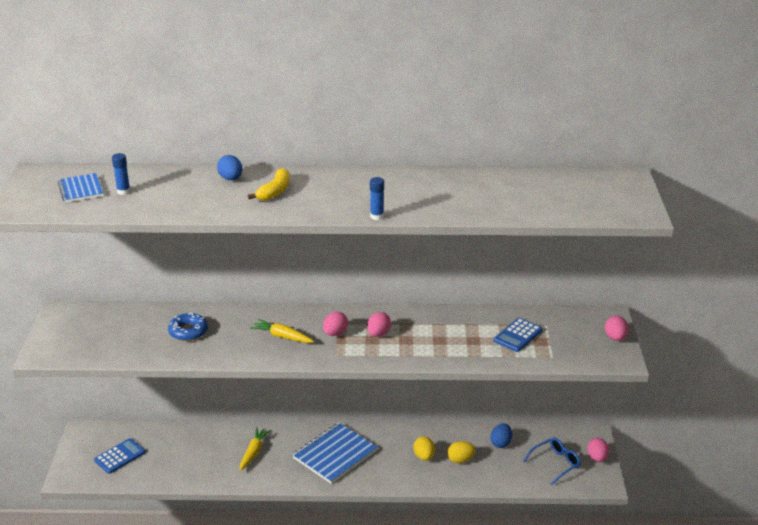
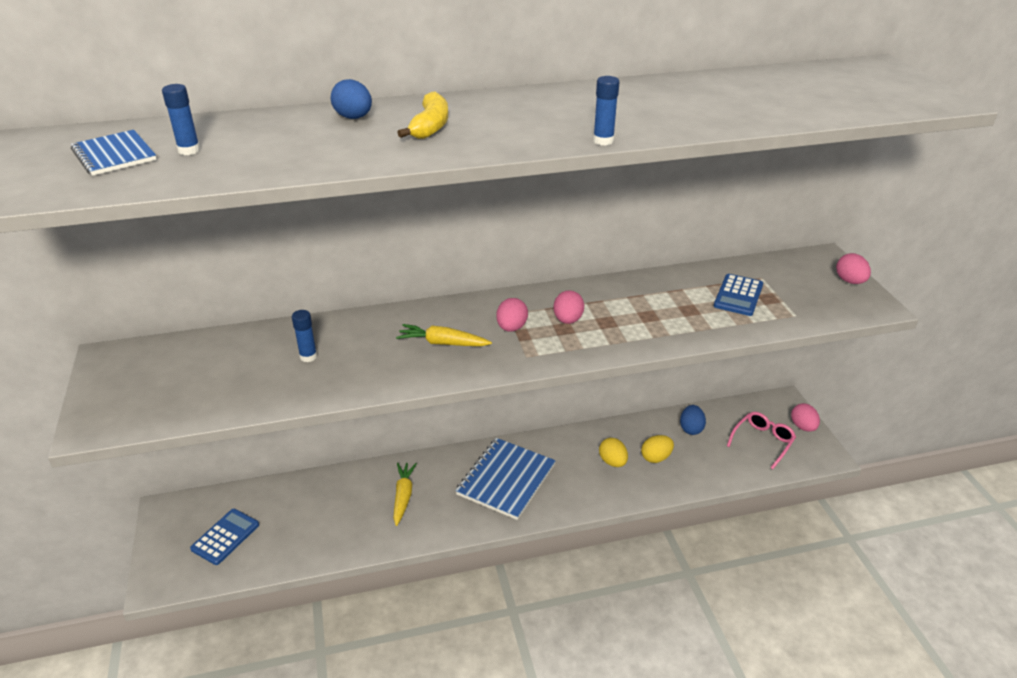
camera: 15 degrees left, 5 degrees up
blue donut [168,313,208,341] -> blue glue stick [292,310,317,362]
blue glasses [523,437,581,485] -> pink glasses [727,412,796,469]

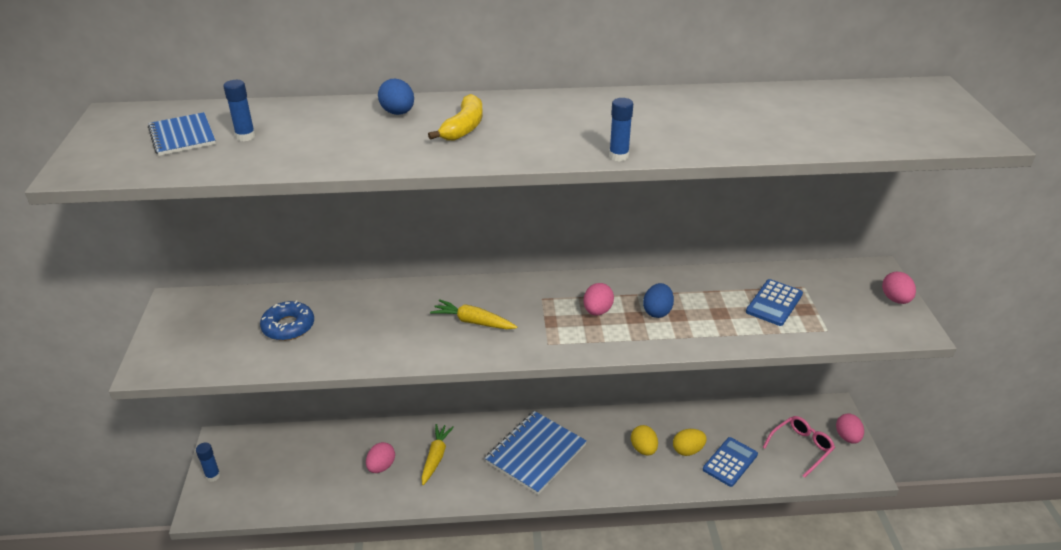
camera: 10 degrees right, 0 degrees up
blue calculator [190,509,259,565] -> blue calculator moved to [703,437,758,487]
blue glue stick [292,310,317,362] -> blue glue stick moved to [196,442,220,482]
pink egg [496,298,528,332] -> pink egg moved to [366,442,395,473]
blue egg [680,405,706,435] -> blue egg moved to [643,283,674,318]
none -> blue donut [260,301,314,341]

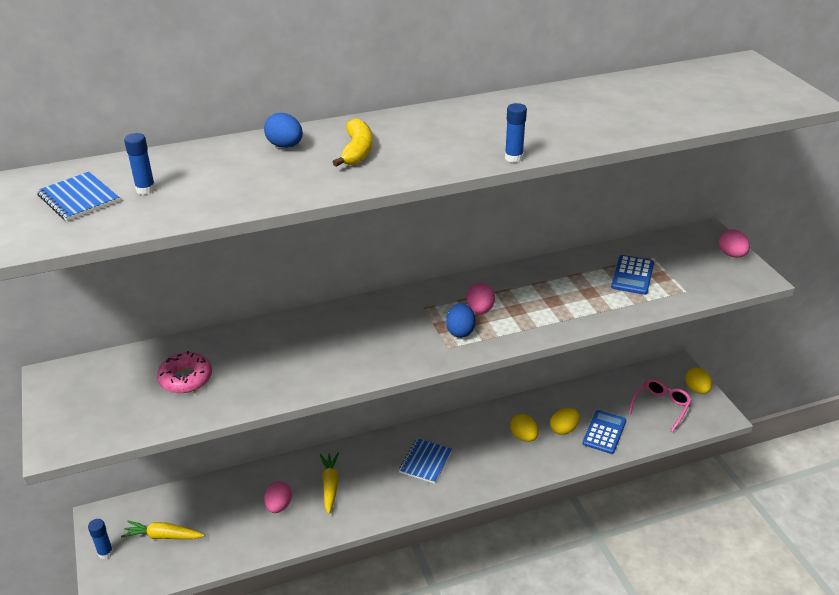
camera: 15 degrees left, 0 degrees up
blue donut [260,301,314,341] -> pink donut [157,351,212,393]
yellow carrot [430,299,517,329] -> yellow carrot moved to [121,521,205,539]
blue notebook [485,411,587,495] -> blue notebook [399,438,452,484], size x0.59
blue egg [643,283,674,318] -> blue egg moved to [446,303,475,338]
pink egg [836,413,864,444] -> yellow egg [685,368,712,394]

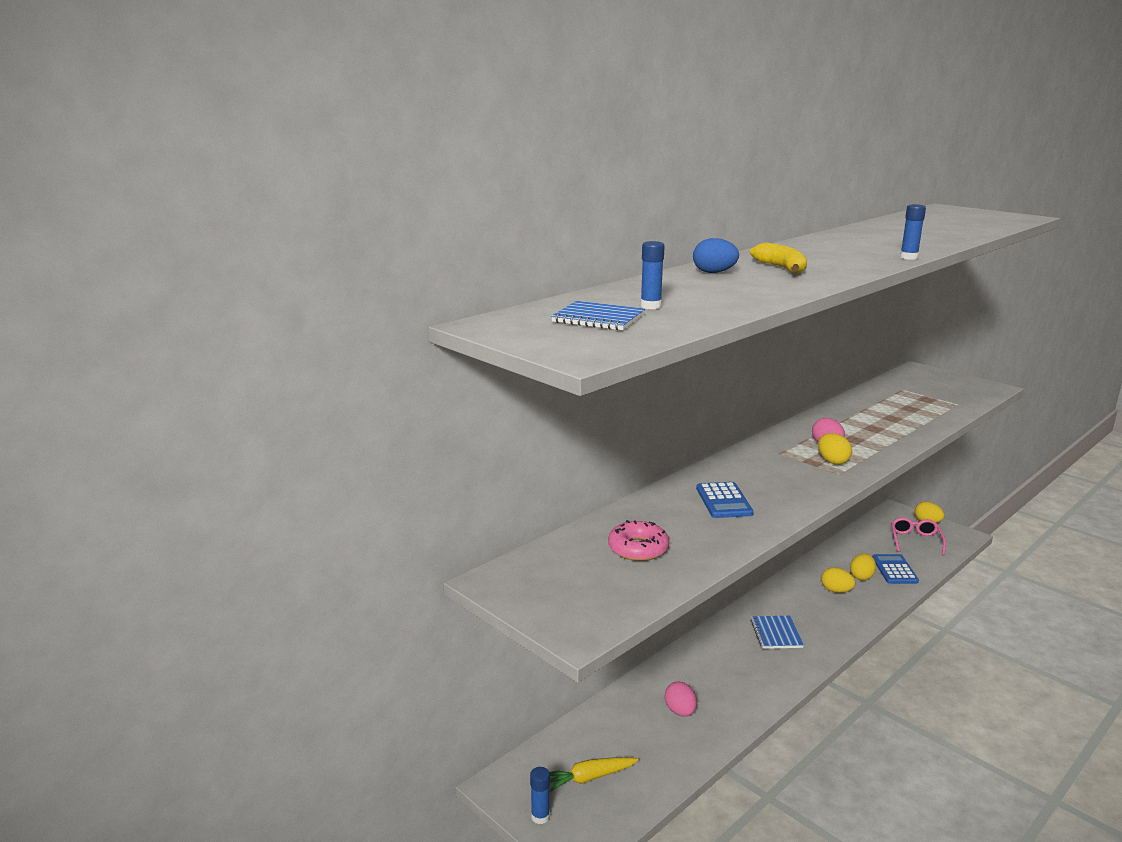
camera: 25 degrees left, 15 degrees down
yellow carrot [320,453,339,514] -> none
blue egg [446,303,475,338] -> yellow egg [818,433,852,465]
blue calculator [611,255,654,295] -> blue calculator moved to [696,482,754,518]
pink egg [719,229,750,258] -> none

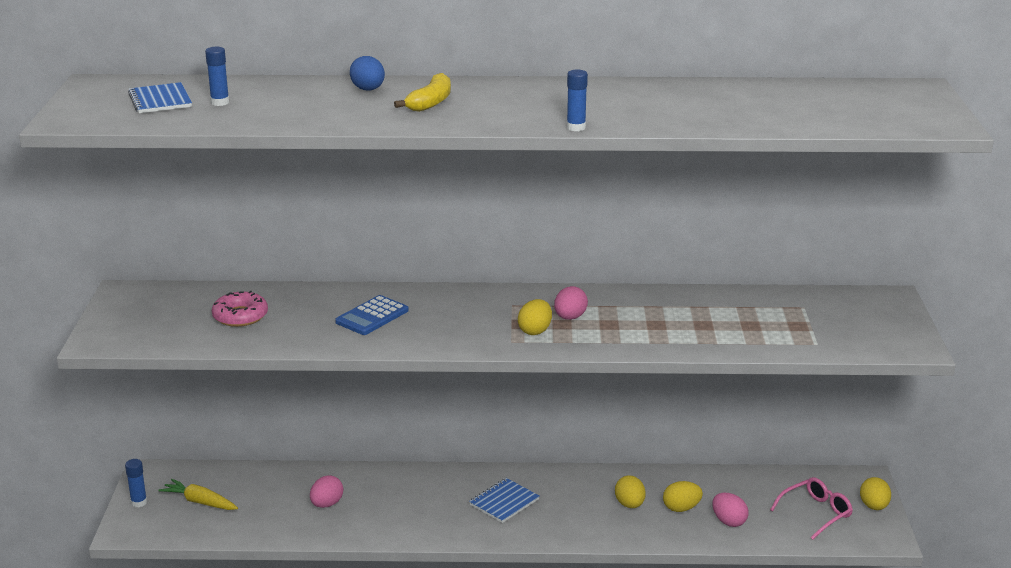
camera: 45 degrees right, 5 degrees up
blue calculator [872,554,919,584] -> pink egg [712,493,748,527]

